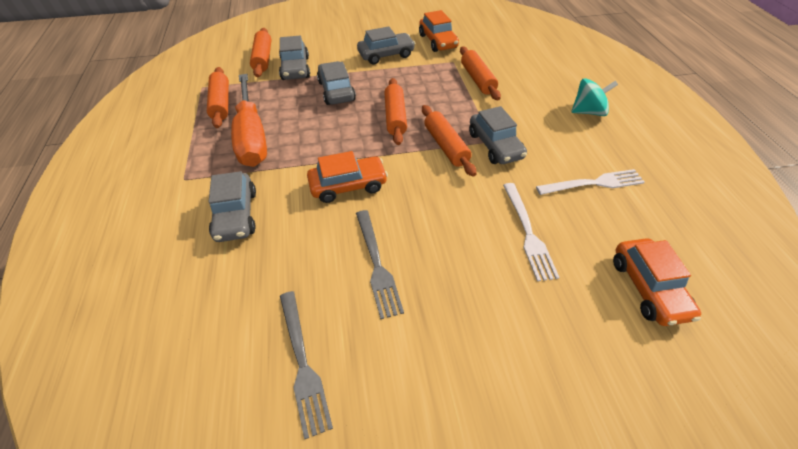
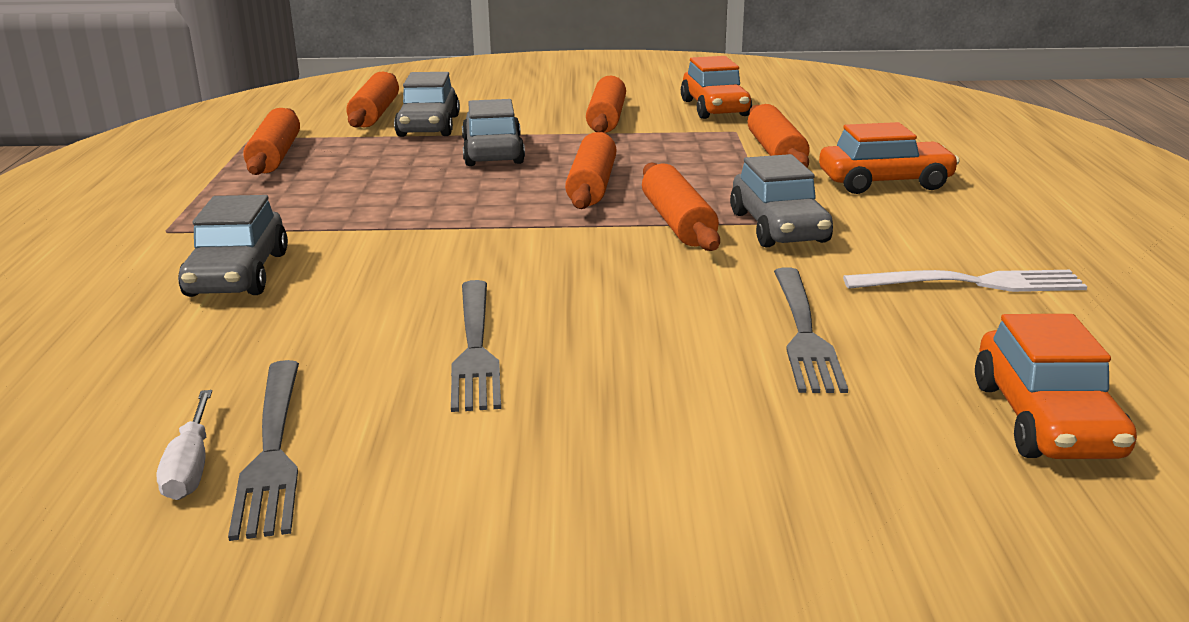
camera: 10 degrees right, 25 degrees down
orange screwdriver [231,74,267,167] -> none
orange car [307,151,388,203] -> orange car moved to [819,122,960,194]
grey car [357,26,415,65] -> orange rolling pin [586,76,626,133]
white fork [503,183,560,281] -> grey fork [774,267,848,393]
turquoise spinning top [571,78,618,116] -> none
none -> white screwdriver [157,390,212,500]

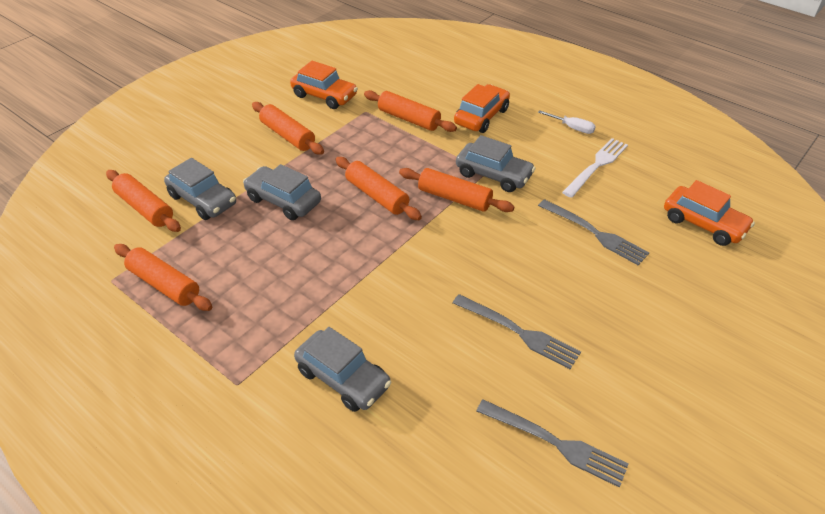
camera: 50 degrees left, 20 degrees up
white screwdriver [157,390,212,500] -> white screwdriver moved to [538,110,596,134]

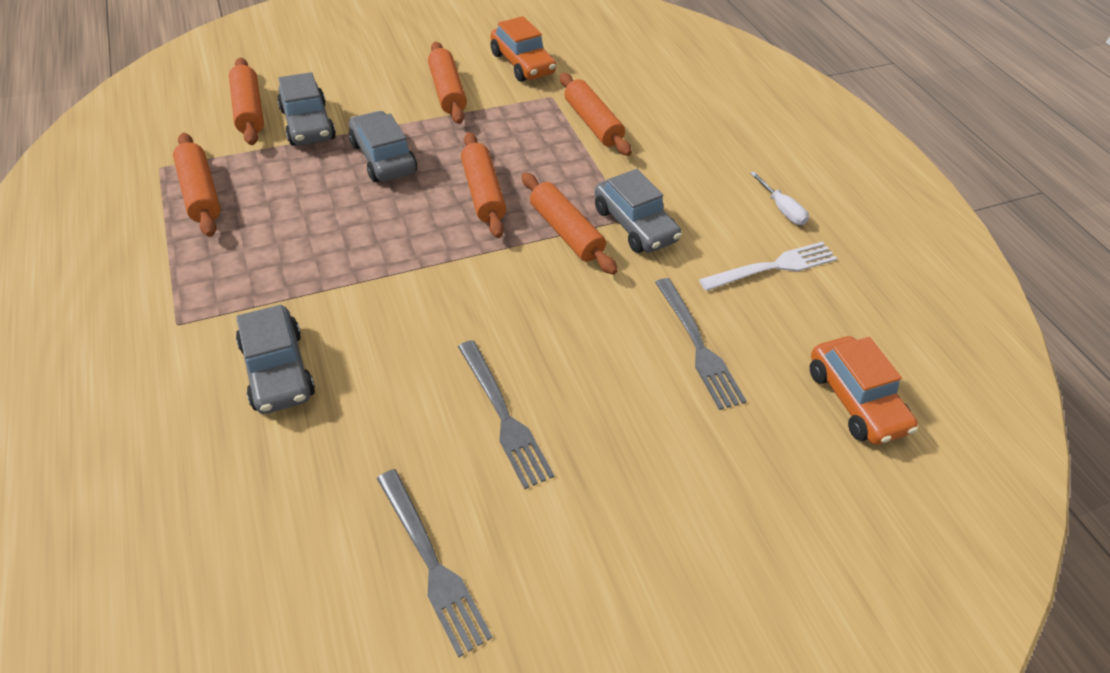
camera: 25 degrees right, 5 degrees up
orange car [454,84,510,133] -> none

